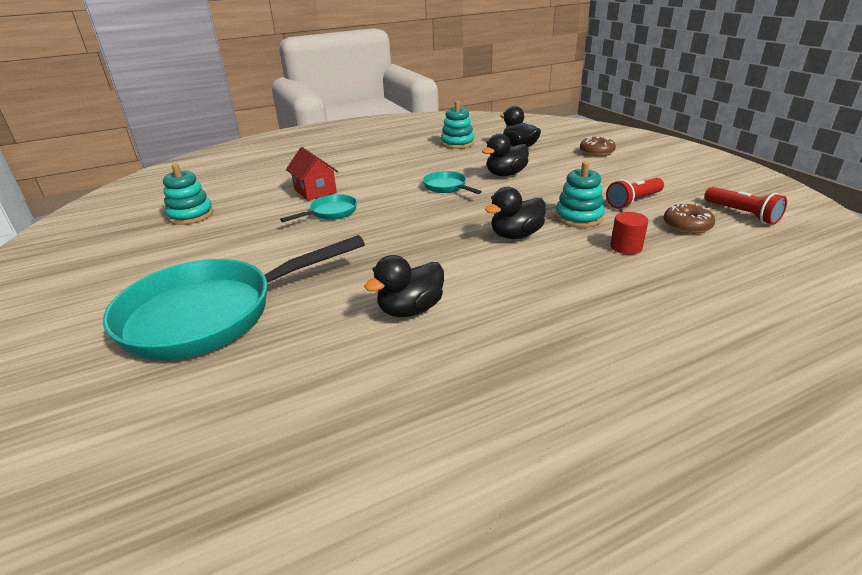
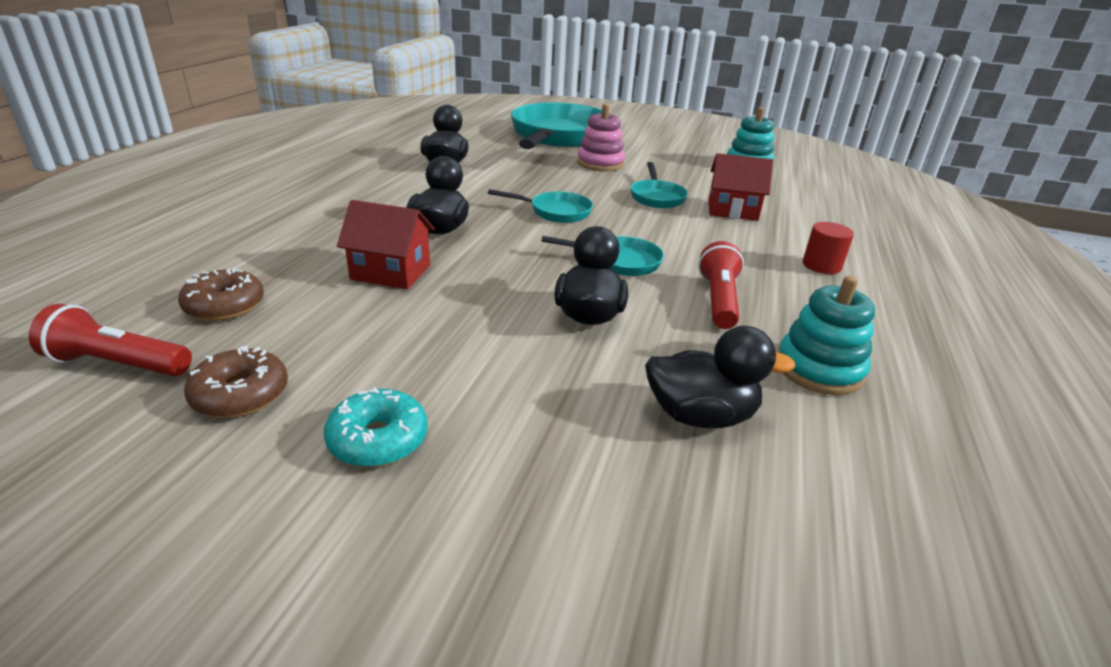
camera: 130 degrees right, 0 degrees up
turquoise stacking toy [555,161,605,228] -> red house [337,200,435,289]
brown donut [580,136,616,157] -> brown donut moved to [184,346,288,418]
red flashlight [606,178,664,209] -> red flashlight moved to [698,241,744,329]
red cylinder [610,212,648,255] -> red cylinder moved to [803,222,854,274]
none -> turquoise donut [323,387,428,467]
none -> turquoise pan [488,189,593,223]
none -> pink stacking toy [577,104,625,171]

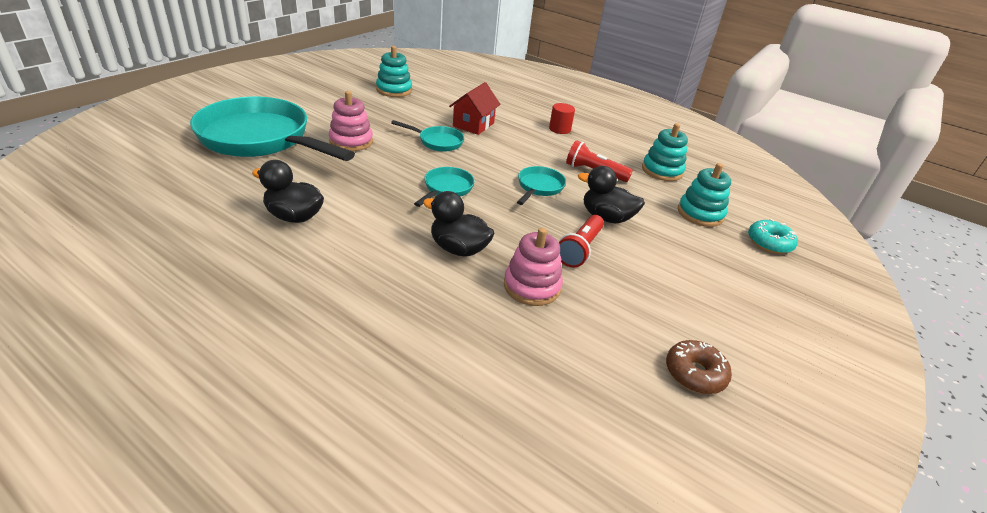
camera: 75 degrees left, 5 degrees up
red flashlight [29,304,192,376] -> red flashlight moved to [559,215,604,268]
brown donut [178,268,264,321] -> none
turquoise donut [323,387,428,467] -> turquoise donut moved to [748,219,798,254]
red house [337,200,435,289] -> pink stacking toy [504,228,563,306]
black duck [645,326,795,428] -> turquoise stacking toy [678,163,731,227]

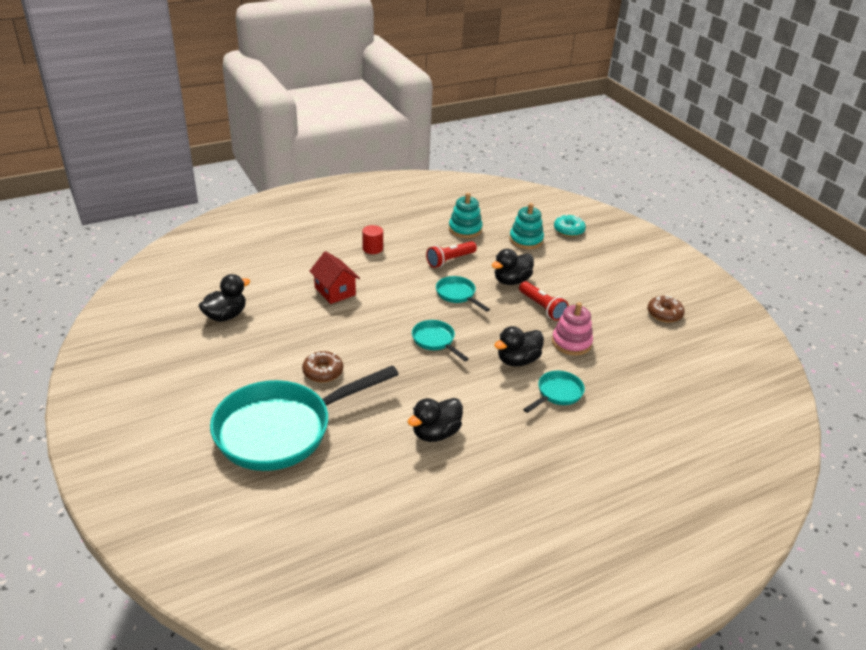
camera: 60 degrees left, 0 degrees up
pink stacking toy [329,91,373,151] -> brown donut [302,351,343,383]
turquoise stacking toy [376,46,412,97] -> black duck [199,274,250,322]
turquoise pan [391,120,464,152] -> turquoise pan moved to [523,371,585,413]

